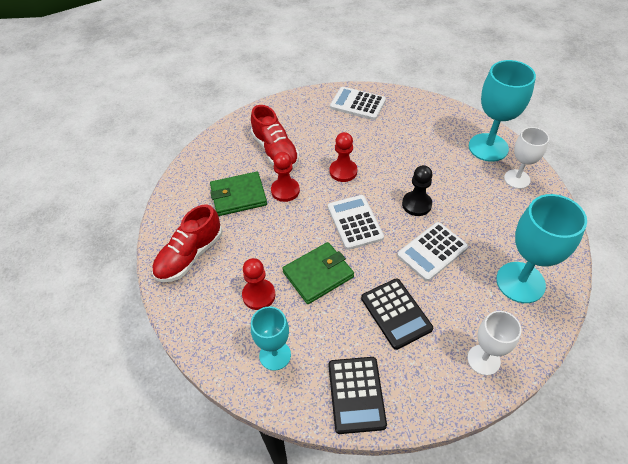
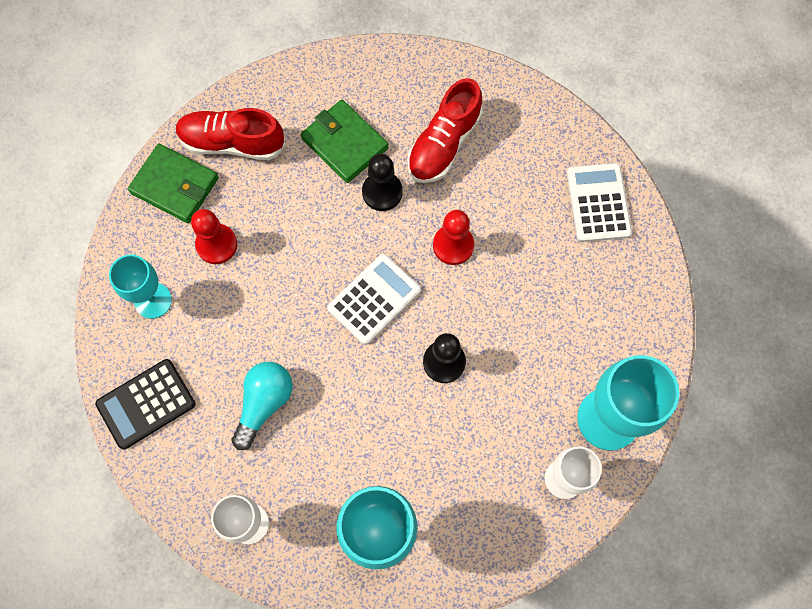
camera: 60 degrees right, 20 degrees up
red pawn [271,152,300,202] -> black pawn [362,154,403,211]
green wallet [282,242,354,304] -> green wallet moved to [128,144,219,223]
black calculator [361,278,433,350] -> turquoise light bulb [231,362,293,450]
white calculator [397,222,468,281] -> none

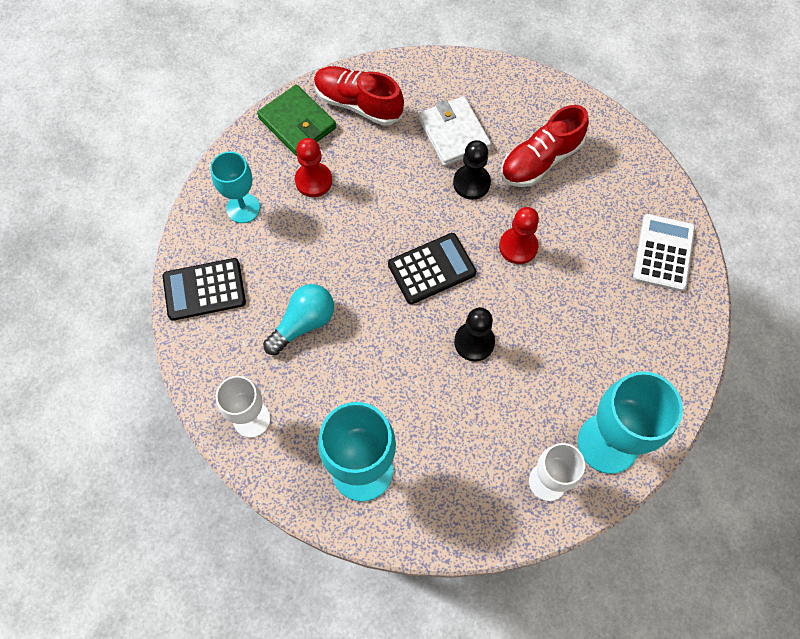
camera: 20 degrees right, 5 degrees down
green wallet [301,100,389,183] -> white wallet [418,96,491,166]
white calculator [327,254,421,345] -> black calculator [388,233,476,304]

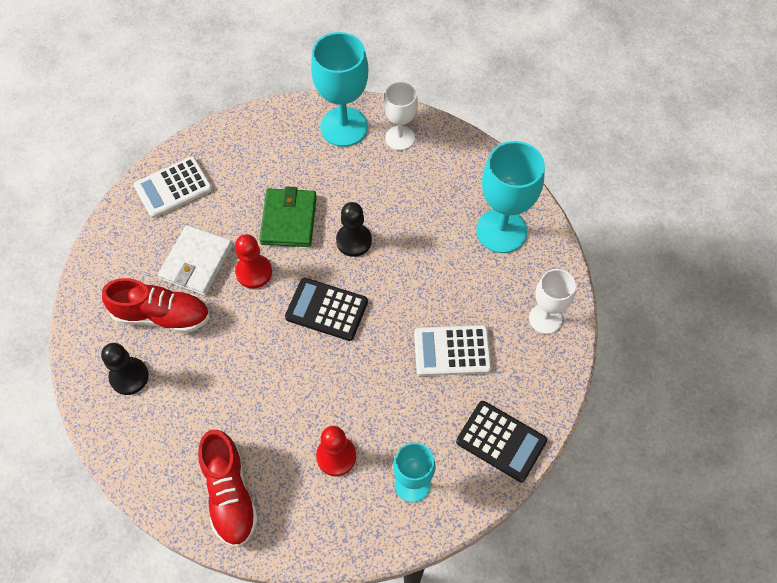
camera: 135 degrees left, 5 degrees down
green wallet [257,85,336,156] -> green wallet moved to [259,186,317,247]
turquoise light bulb [263,284,334,355] -> white calculator [414,325,492,376]
white wallet [418,96,491,166] -> white wallet moved to [158,225,233,296]
black pawn [453,140,491,200] -> black pawn moved to [101,343,149,395]

